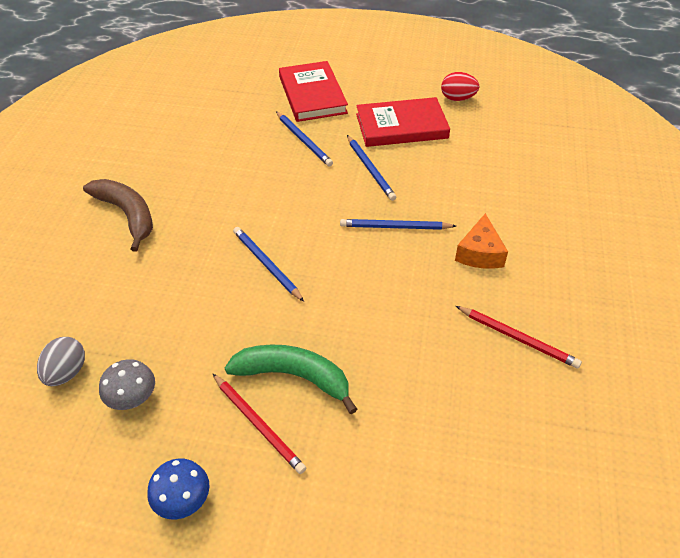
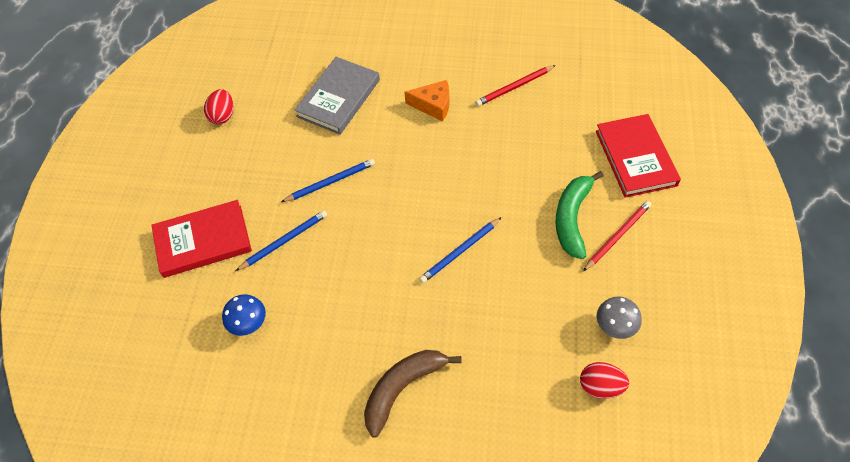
camera: 90 degrees left, 10 degrees up
grey egg [37,337,85,386] -> red egg [580,362,629,399]
blue mushroom [147,458,210,519] -> blue mushroom moved to [222,294,266,336]
blue pencil [340,219,456,230] -> none
red book [356,97,450,147] -> red book moved to [596,114,681,198]
red pencil [456,306,582,369] -> red pencil turned 150 degrees counterclockwise [476,65,556,106]
none -> grey book [294,57,380,135]

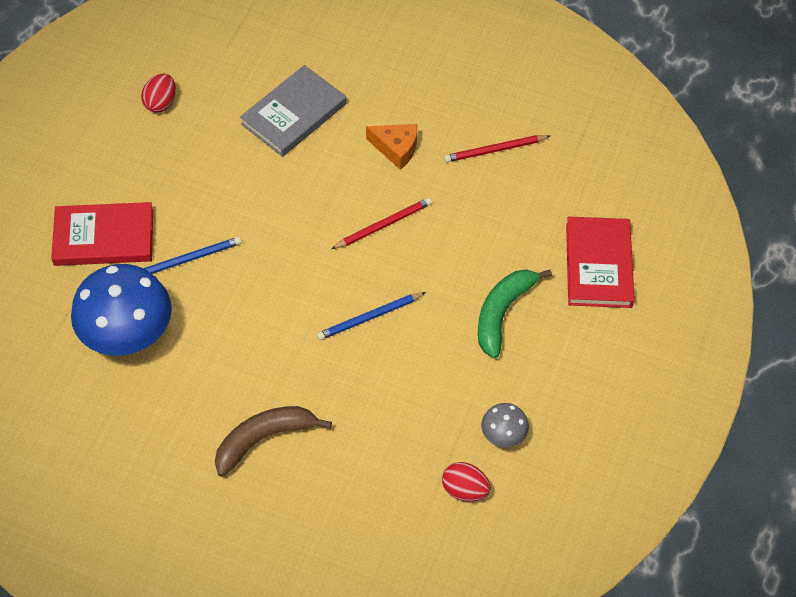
camera: 10 degrees right, 0 degrees up
blue mushroom [222,294,266,336] -> blue mushroom [71,264,172,356], size x2.15
blue pencil [281,159,375,202] -> none
red pencil [583,201,651,271] -> red pencil moved to [331,198,432,249]

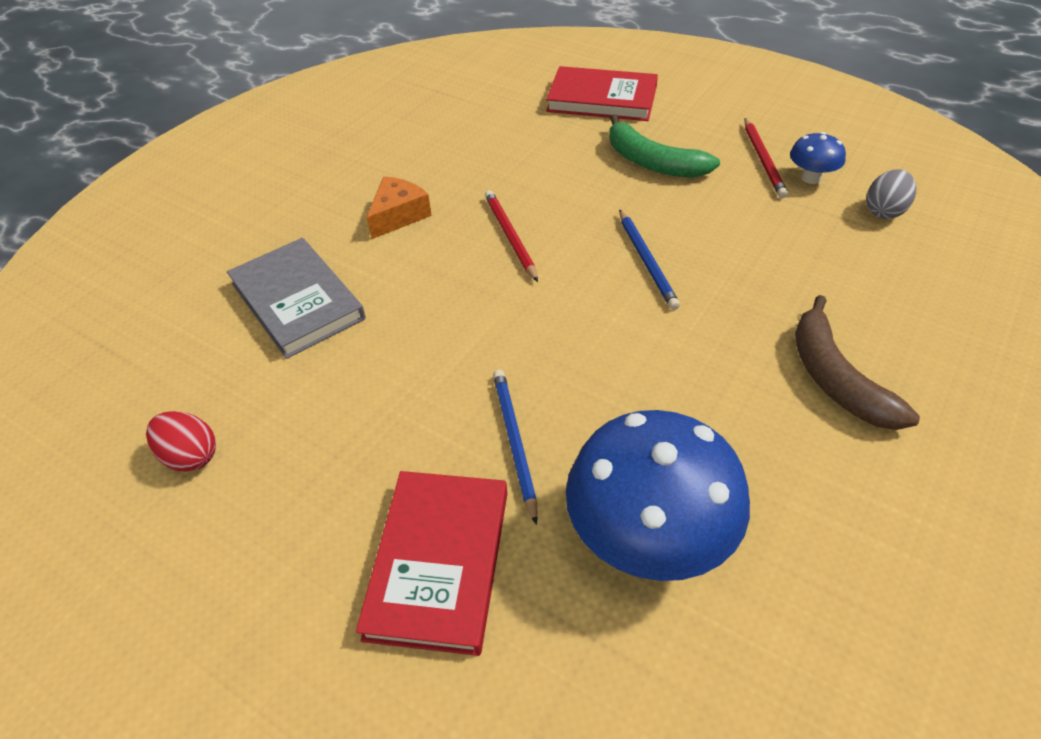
camera: 75 degrees left, 10 degrees down
red egg [442,462,491,501] -> grey egg [866,169,916,219]
red pencil [444,135,550,162] -> red pencil moved to [744,118,788,198]
grey mushroom [481,403,529,448] -> blue mushroom [790,132,846,184]

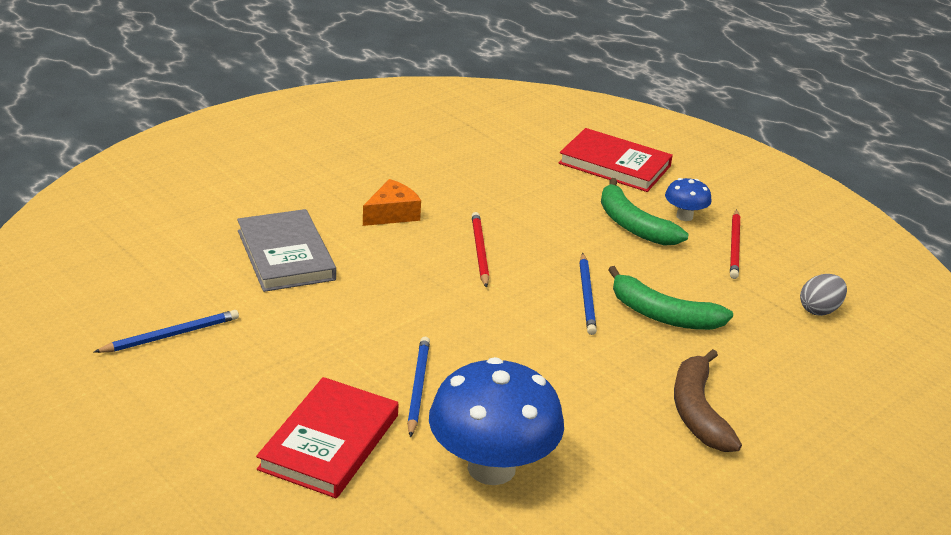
camera: 10 degrees right, 15 degrees down
red egg [146,411,216,472] -> blue pencil [94,310,239,353]
blue mushroom [790,132,846,184] -> blue mushroom moved to [665,178,712,221]
none -> green banana [608,266,733,330]

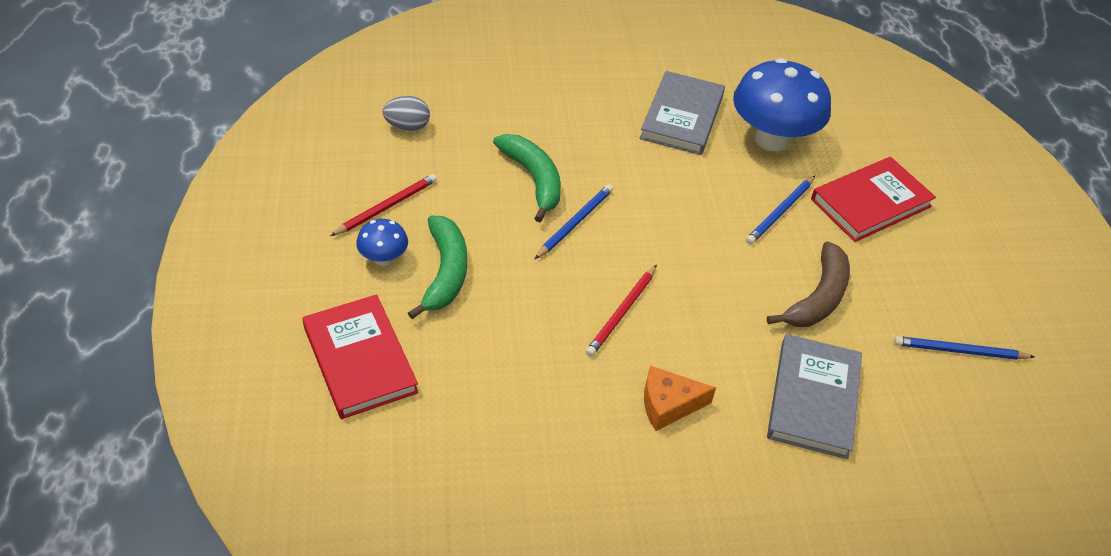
camera: 145 degrees left, 15 degrees up
brown banana [674,349,742,452] -> brown banana moved to [767,241,850,327]
none -> grey book [640,71,725,155]

